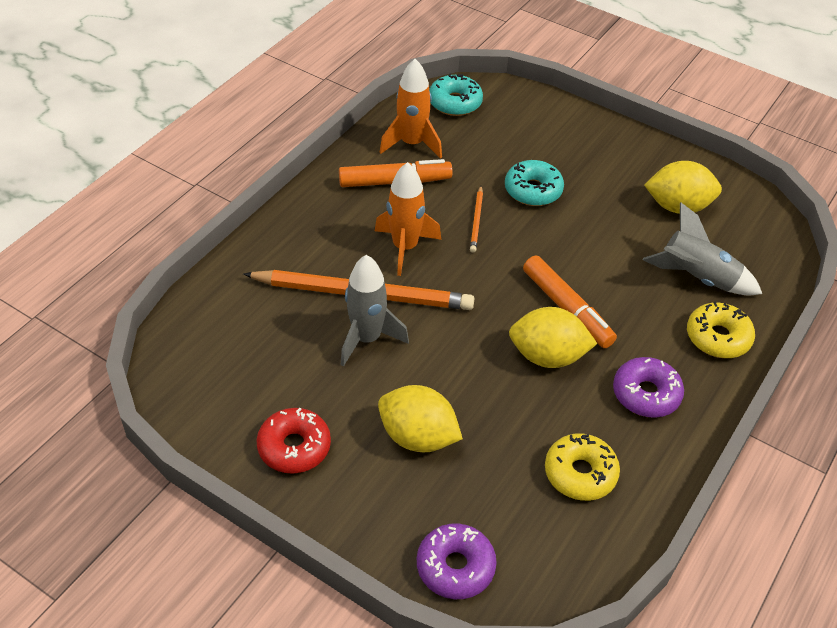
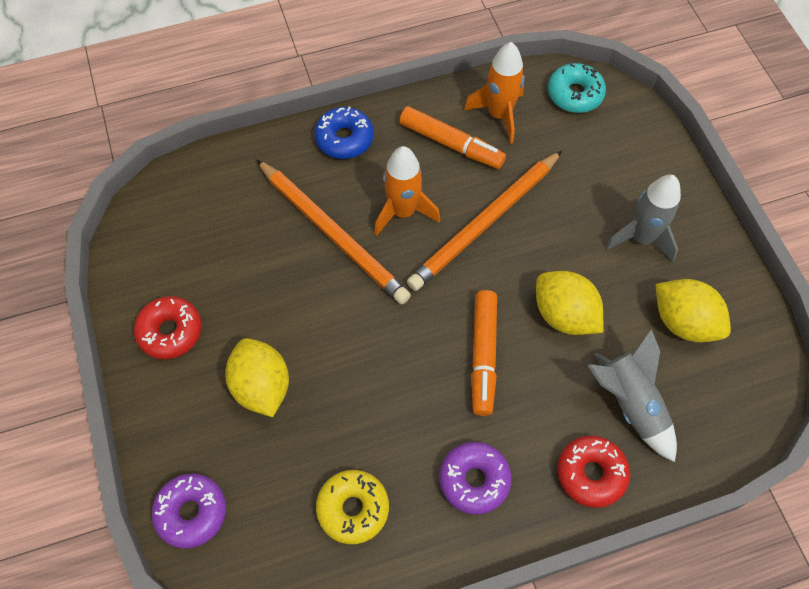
camera: 40 degrees right, 15 degrees up
grey rocket [341,255,409,367] -> grey rocket moved to [605,175,681,263]
orange pencil [470,186,483,253] -> orange pencil [407,151,562,291], size x2.29
turquoise donut [505,160,564,206] -> none
yellow lemon [509,307,597,368] -> yellow lemon moved to [536,271,604,335]
yellow donut [687,301,755,358] -> red donut [557,436,630,508]
none -> blue donut [314,107,374,159]

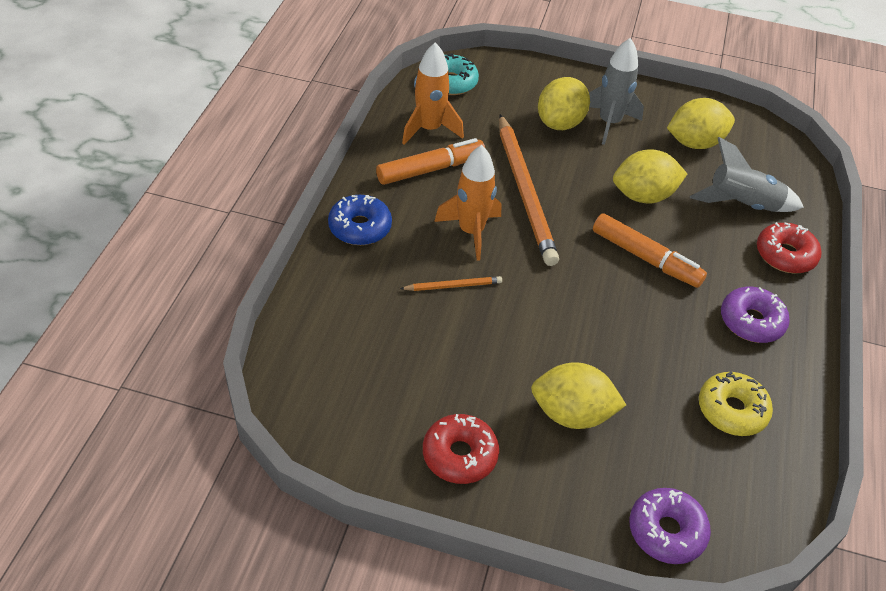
camera: 60 degrees left, 15 degrees down
orange pencil [257,160,411,304] -> orange pencil [400,276,502,291], size x0.44
none -> yellow lemon [538,77,590,130]

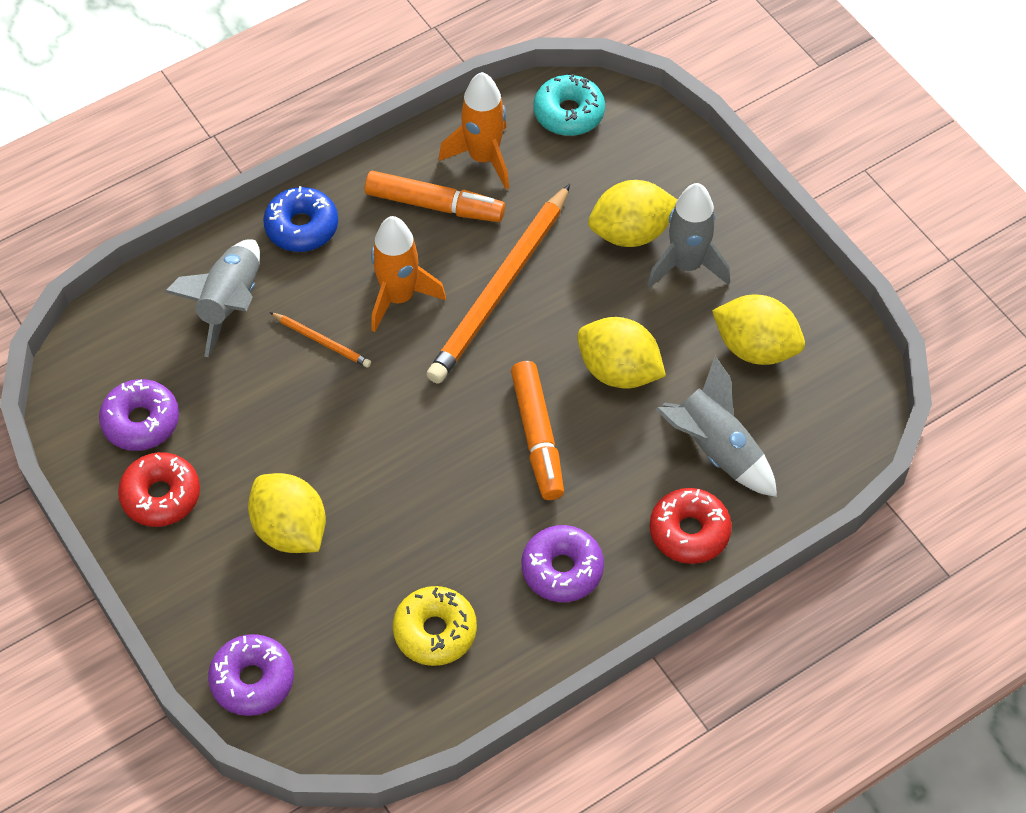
camera: 45 degrees right, 10 degrees up
none -> purple donut [99,379,179,451]
none -> grey rocket [165,239,260,357]

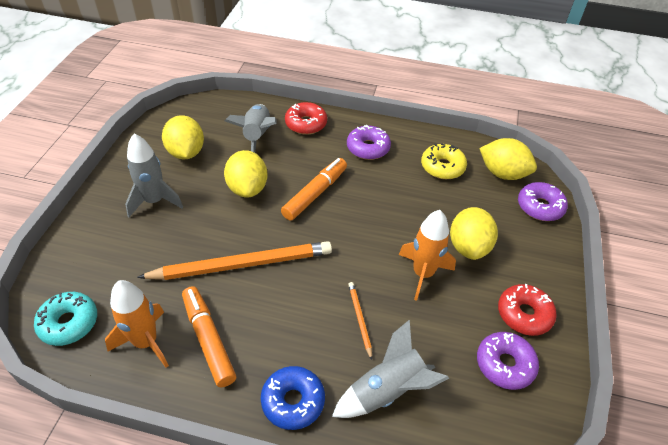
camera: 135 degrees left, 10 degrees down
orange rocket [371,216,446,332] -> orange rocket moved to [399,210,456,301]
yellow lemon [588,180,677,247] -> yellow lemon moved to [479,138,537,180]

